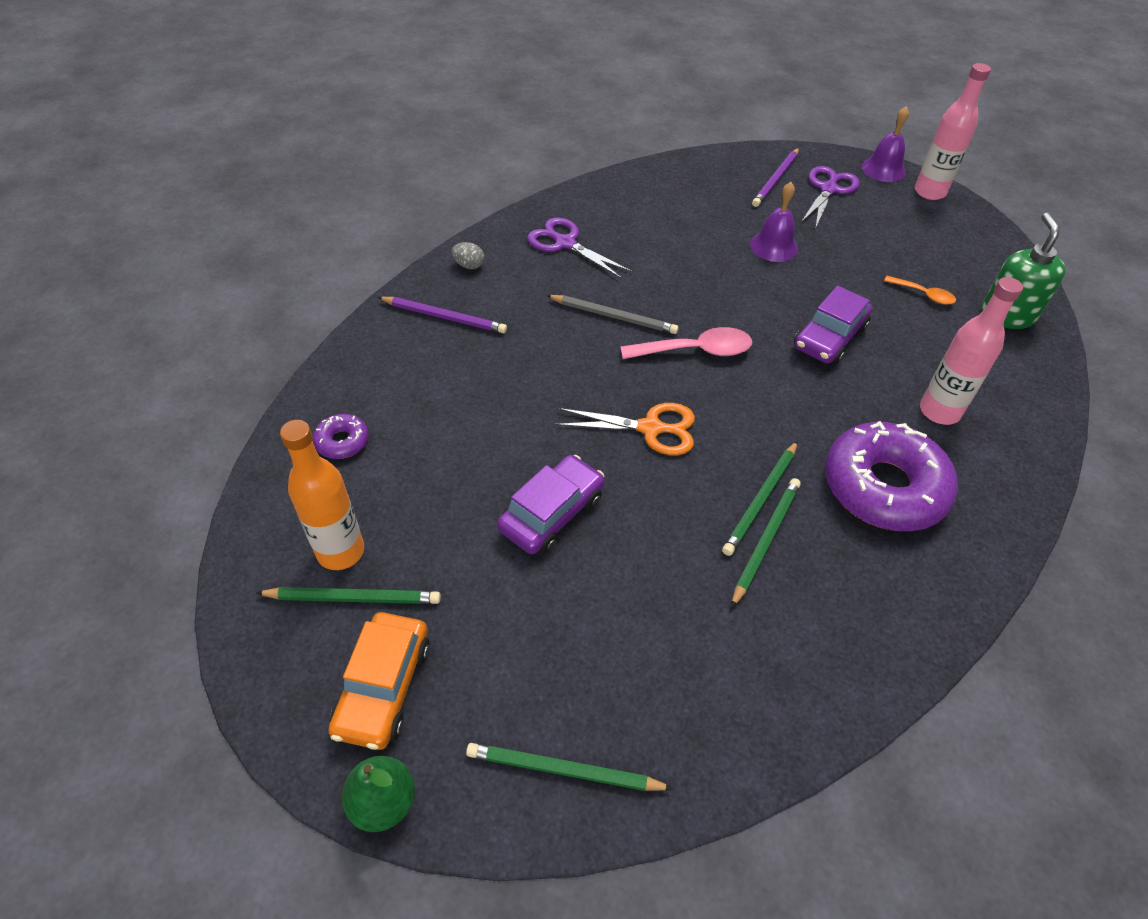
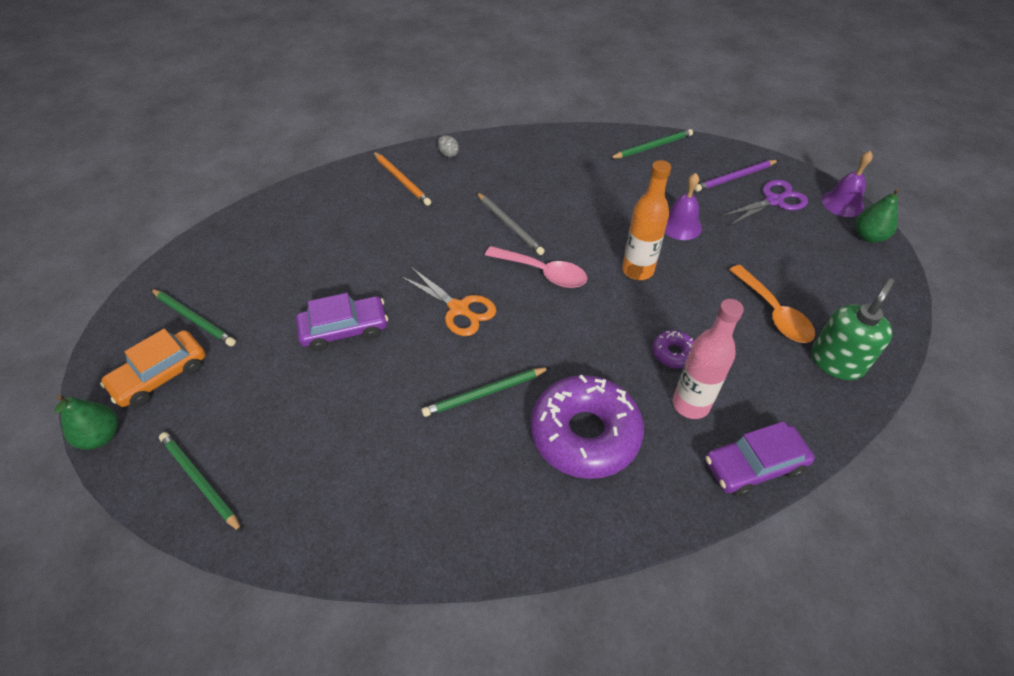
camera: 35 degrees right, 0 degrees up
orange bottle [280,420,364,570] -> orange bottle moved to [622,160,671,280]
purple donut [313,414,369,459] -> purple donut moved to [652,330,694,369]
purple pencil [378,297,507,333] -> orange pencil [373,152,431,206]
purple scissors [527,218,632,279] -> none
green pencil [731,478,801,608] -> green pencil moved to [609,129,693,159]
purple car [794,286,872,364] -> purple car moved to [705,421,815,497]
orange spoon [884,276,956,305] -> orange spoon [729,265,815,343], size x1.72
pink bottle [915,63,991,200] -> green pear [855,188,899,243]

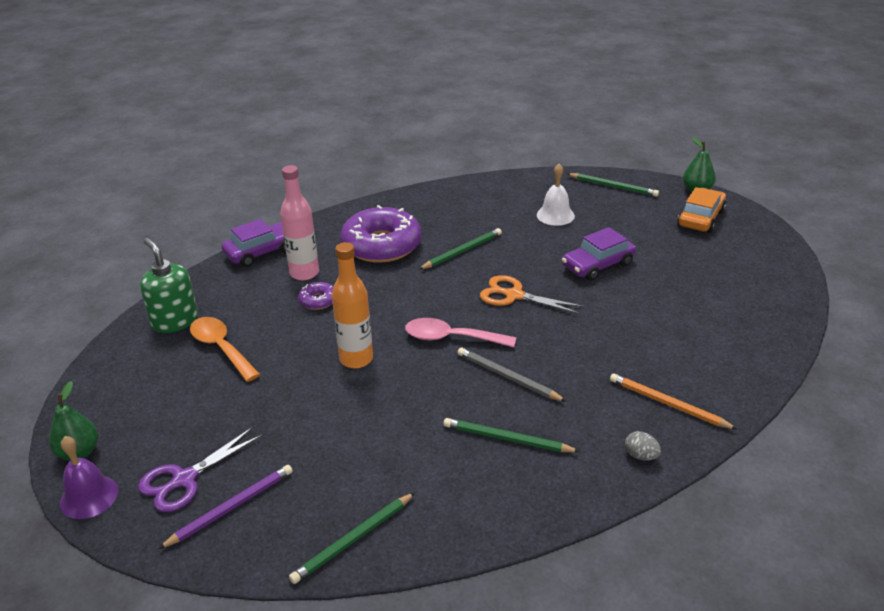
camera: 165 degrees right, 15 degrees down
green pencil [151,289,236,346] -> green pencil moved to [444,418,580,452]
purple bell [665,173,702,240] -> none
green soap dispenser [811,278,895,380] -> green soap dispenser turned 120 degrees clockwise [140,238,198,333]
none -> white bell [537,164,575,226]

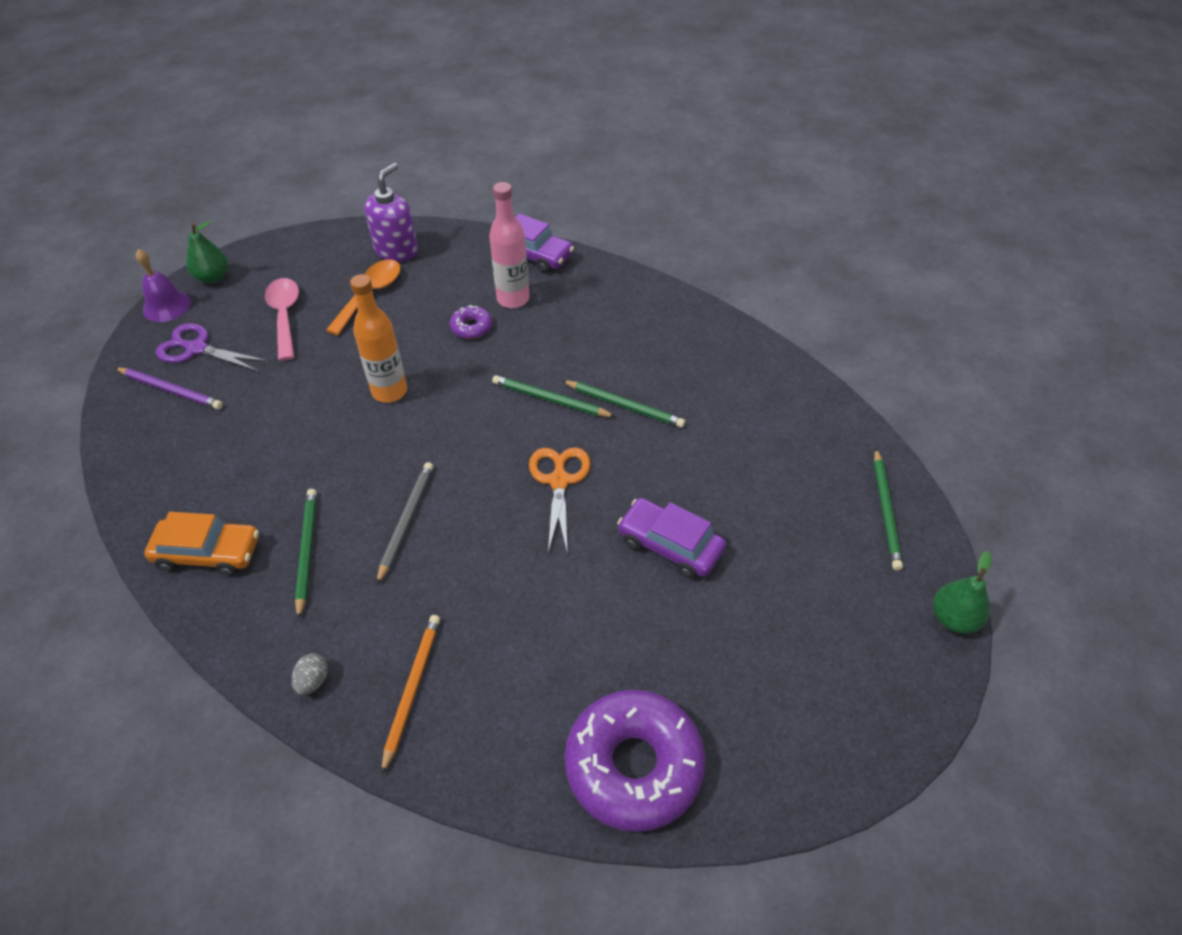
camera: 65 degrees right, 15 degrees up
green soap dispenser [140,238,198,333] -> purple soap dispenser [364,163,418,262]
green pencil [289,492,415,584] -> green pencil moved to [492,375,616,417]
purple donut [340,205,422,263] -> purple donut moved to [564,690,705,832]
pink spoon [405,318,516,347] -> pink spoon moved to [265,278,299,361]
white bell [537,164,575,226] -> none
orange car [677,187,726,233] -> orange car moved to [144,512,259,576]

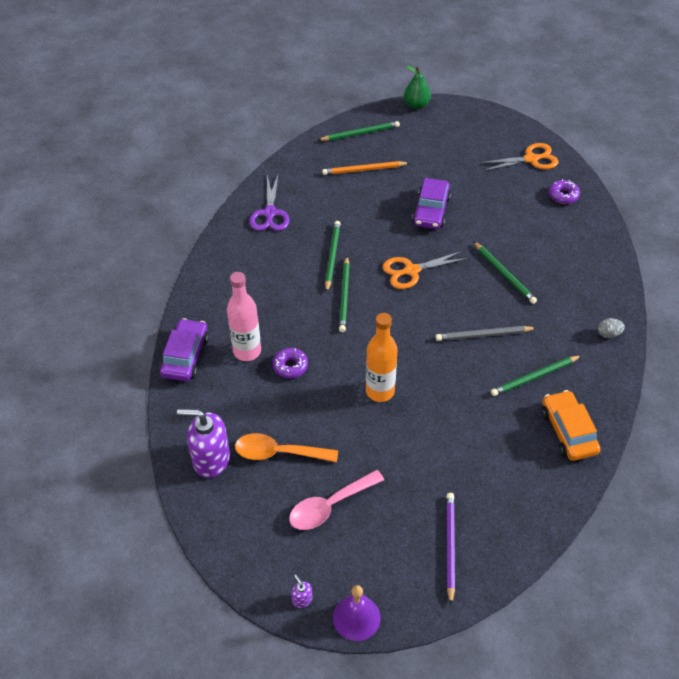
camera: 110 degrees left, 0 degrees up
purple scissors [156,323,268,371] -> purple scissors moved to [249,175,290,231]
green pear [186,221,228,283] -> purple soap dispenser [291,575,313,608]
orange pencil [381,615,440,775] -> orange pencil moved to [322,161,409,175]
purple donut [564,690,705,832] -> purple donut [549,179,580,204], size x0.44
none -> green pencil [473,241,537,304]
none -> orange scissors [479,143,558,171]

